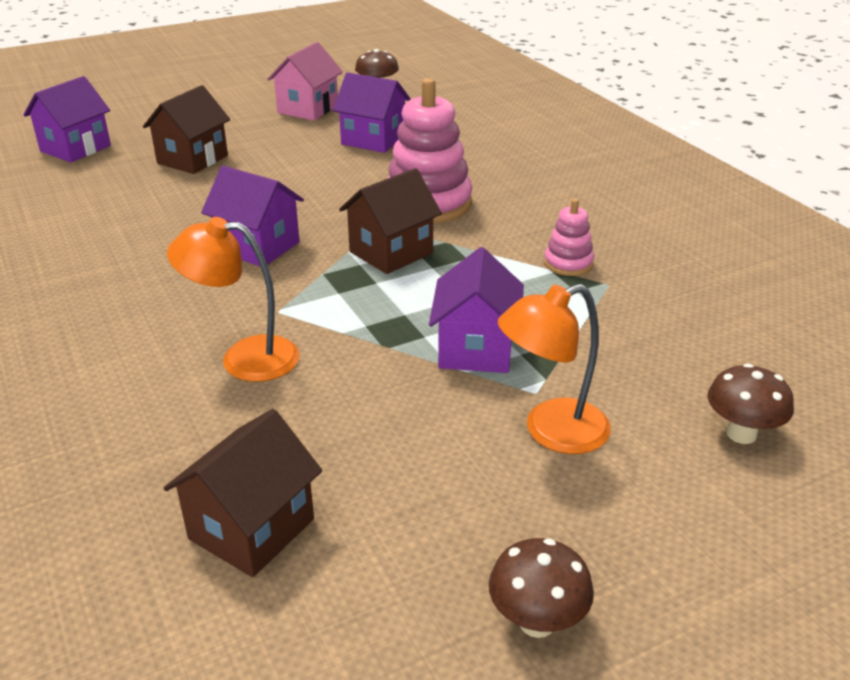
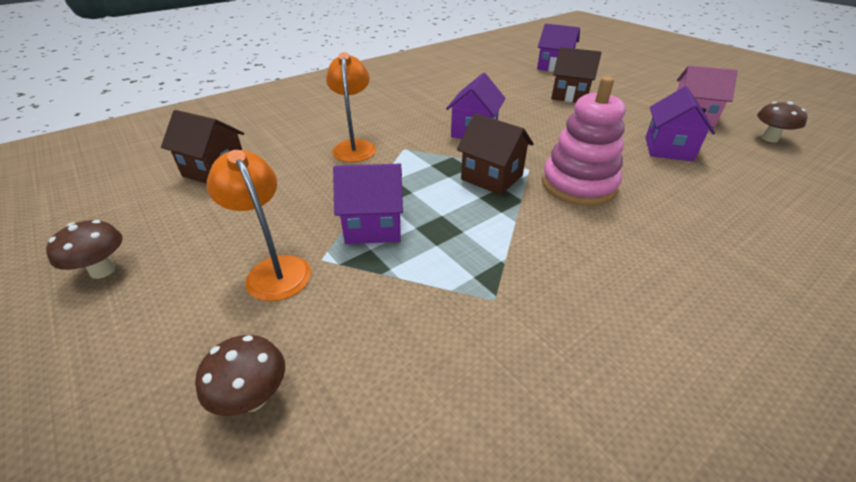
camera: 80 degrees right, 5 degrees up
pink stacking toy [544,198,594,276] -> none

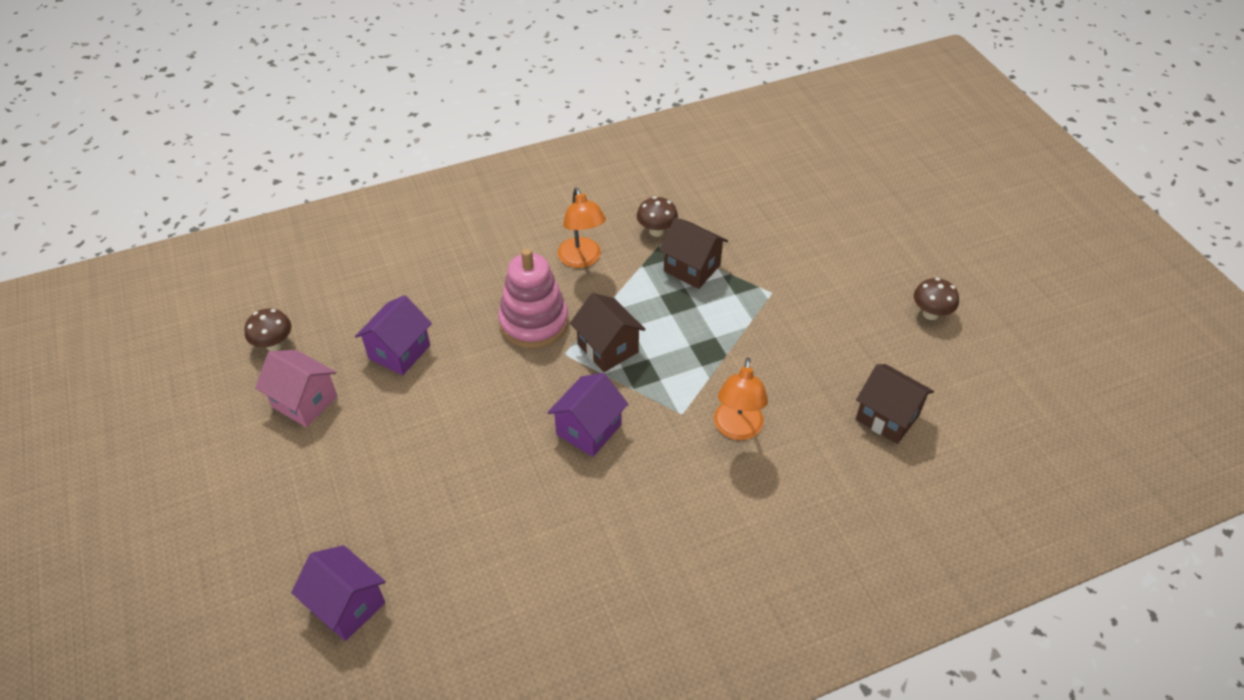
camera: 165 degrees left, 10 degrees up
brown mushroom [195,335,285,416] -> brown mushroom moved to [637,196,678,237]
orange lamp [207,150,311,301] -> orange lamp moved to [558,188,606,268]
purple house [333,164,403,244] -> none
brown house [551,47,602,103] -> brown house moved to [659,217,728,289]

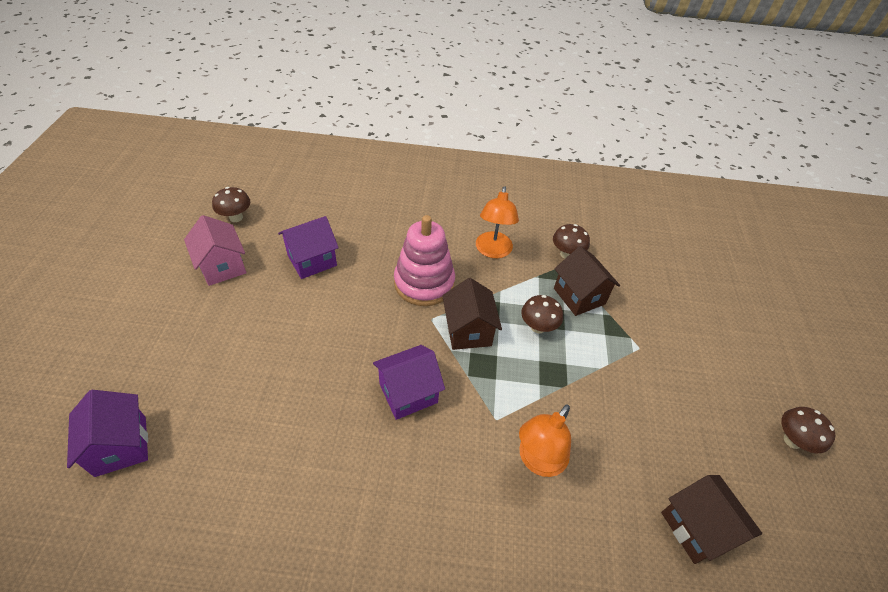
camera: 25 degrees right, 0 degrees up
none -> brown mushroom [521,295,563,334]

